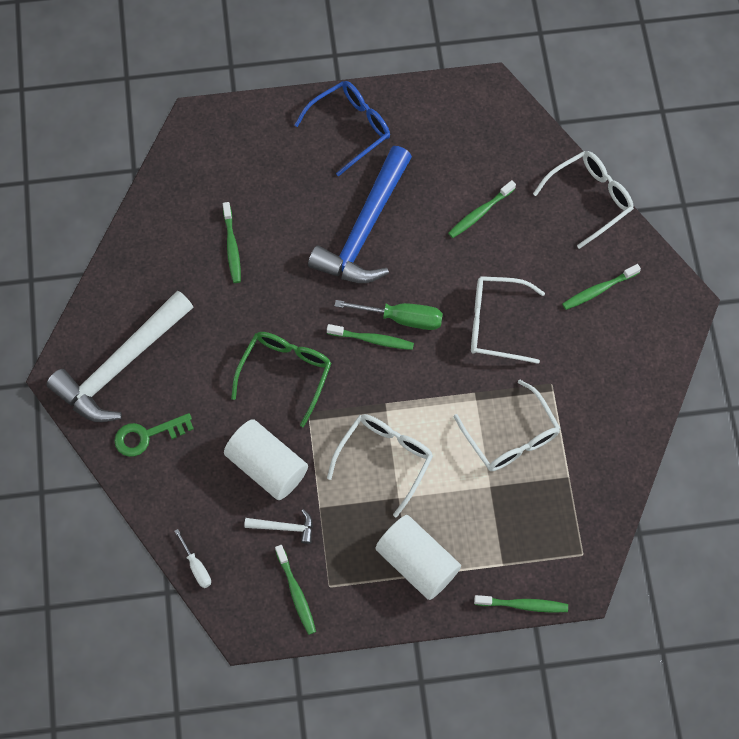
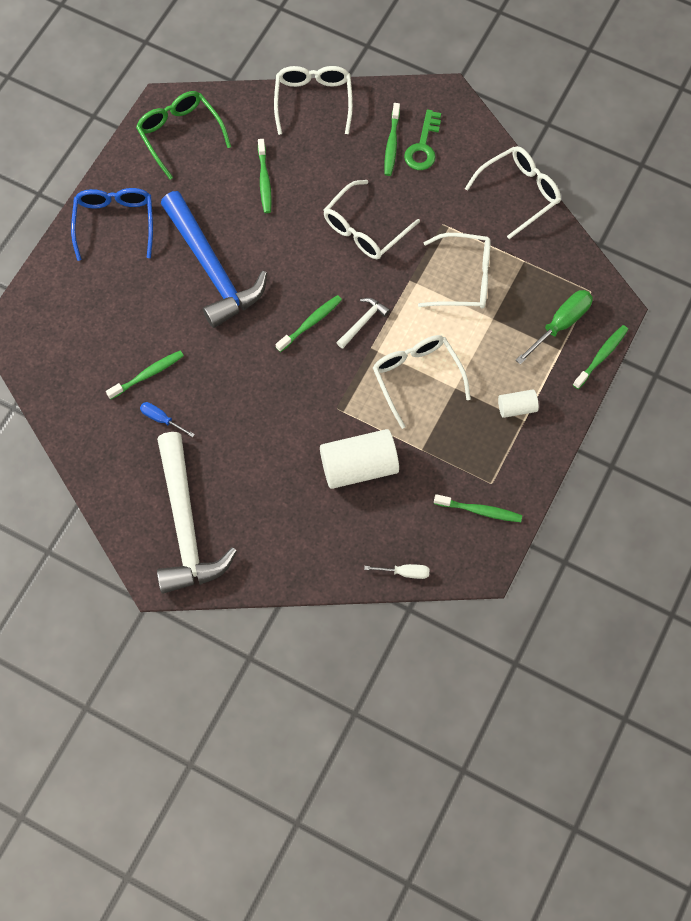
camera: 55 degrees left, 0 degrees up
green key [114,413,194,457] -> green key moved to [404,109,441,170]
green toothbrush [223,202,241,283] -> green toothbrush turned 60 degrees counterclockwise [106,351,184,399]
green glasses [231,332,331,427] -> green glasses moved to [136,91,231,179]
white hammer [244,509,313,544] -> white hammer moved to [336,298,390,349]
green screwdriver [335,300,443,330] -> green screwdriver moved to [516,290,593,365]
white cylinder [375,515,461,600] -> white cylinder [498,389,539,418], size x0.52
none -> blue screwdriver [140,402,195,437]
none -> white glasses [465,146,561,239]

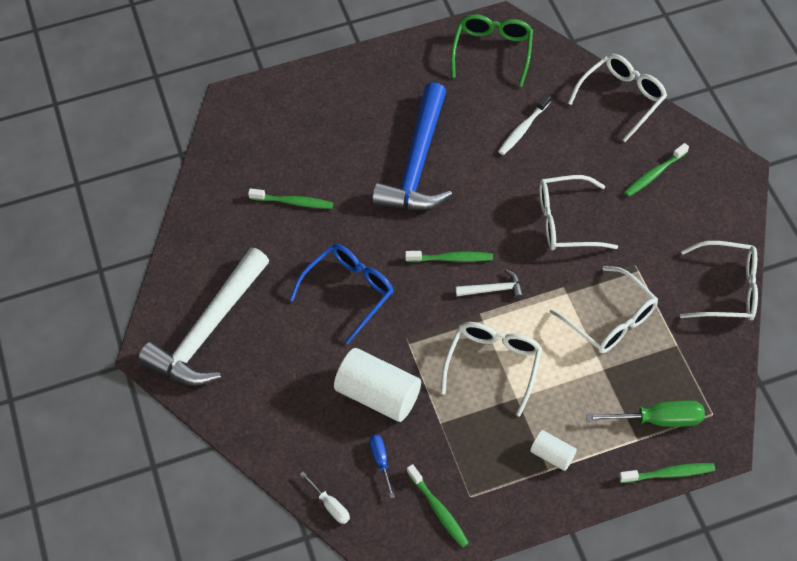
camera: 45 degrees right, 10 degrees down
blue glasses [71,188,153,261] -> blue glasses moved to [289,244,394,344]
blue screwdriver [140,402,195,437] -> blue screwdriver moved to [369,435,395,499]
green toothbrush [258,139,272,213] -> white toothbrush [498,94,551,155]
green key [404,109,441,170] -> none

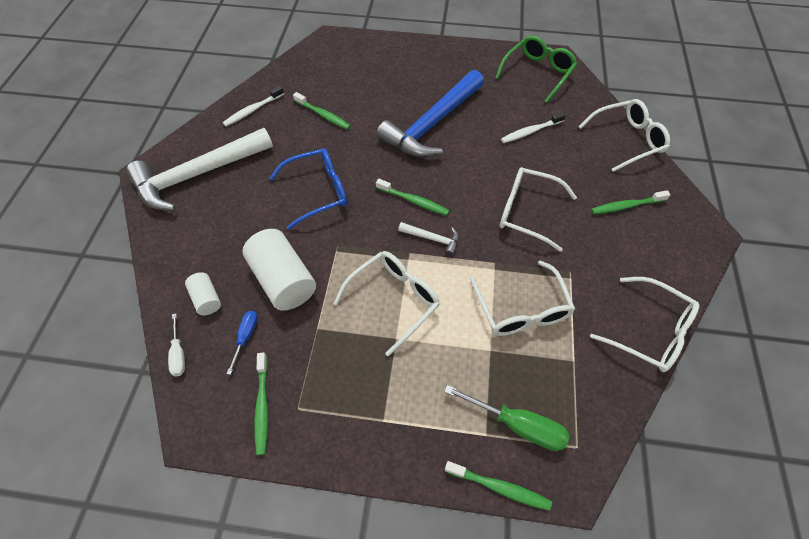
camera: 25 degrees right, 0 degrees up
white cylinder [530,430,577,471] -> white cylinder moved to [185,272,221,315]
none -> white toothbrush [223,86,284,126]

